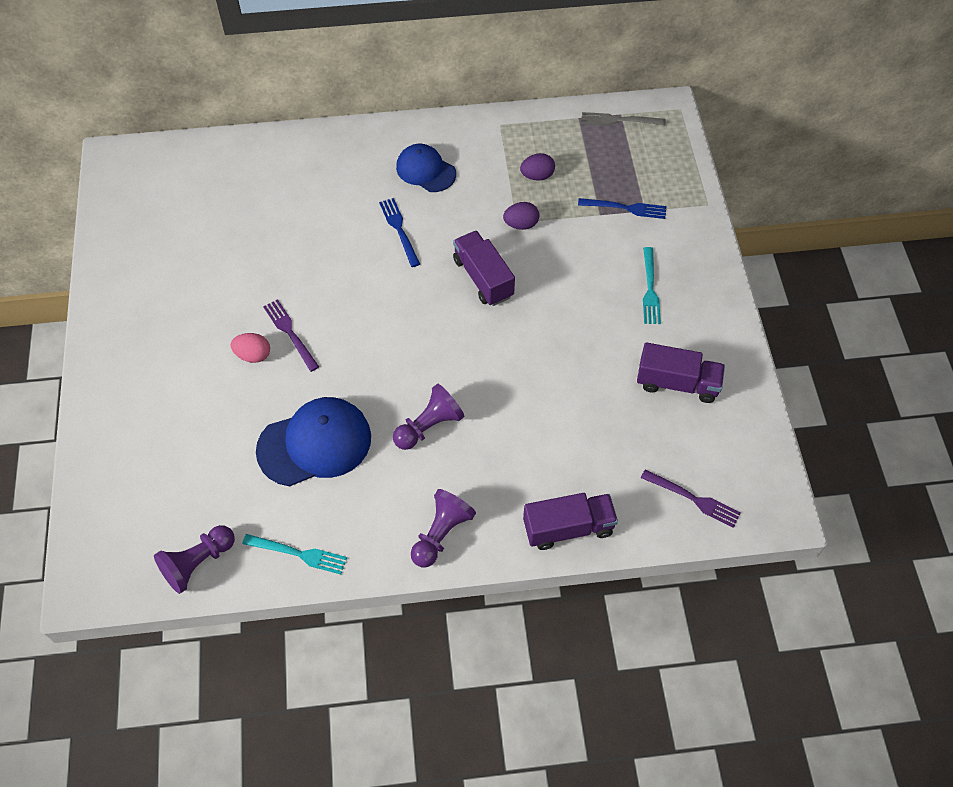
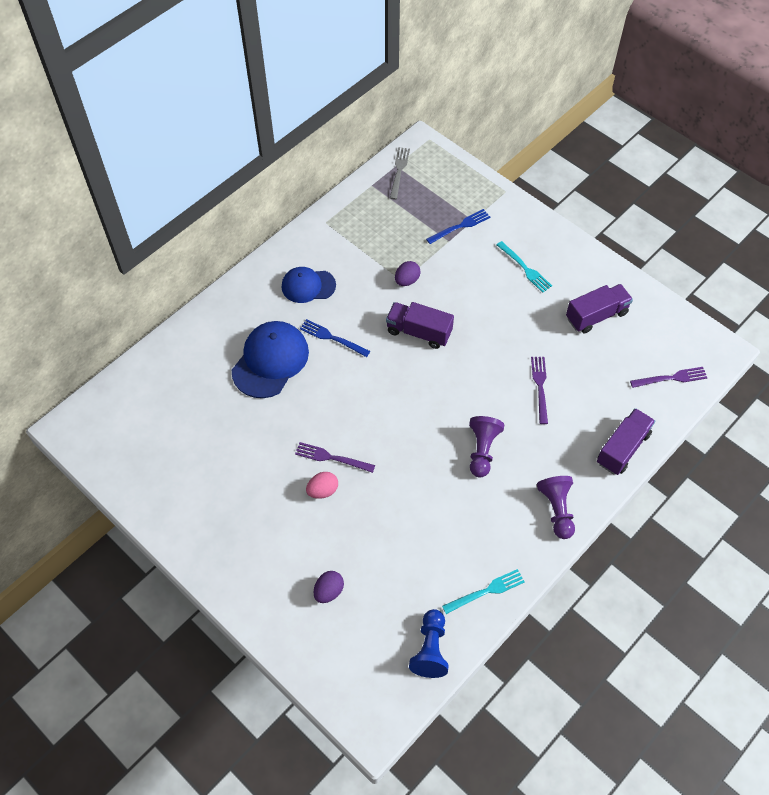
camera: 40 degrees left, 0 degrees up
purple pawn [154,525,235,594] -> blue pawn [409,609,449,678]
blue cap [256,397,371,486] -> blue cap moved to [232,321,309,398]
purple egg [520,153,555,181] -> purple egg moved to [314,571,344,603]
grey fork [582,112,666,125] -> grey fork turned 135 degrees clockwise [390,147,410,200]
none -> purple fork [531,357,548,424]

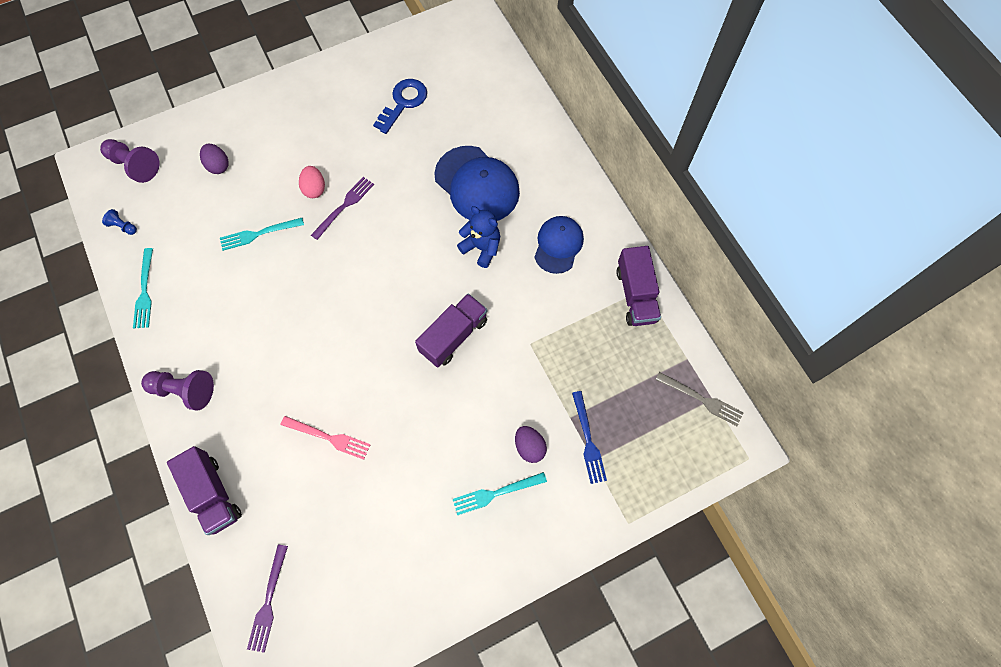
camera: 110 degrees right, 10 degrees up
blue fork [300,319,370,357] -> blue teddy bear [457,206,500,268]
purple egg [395,261,421,286] -> purple egg moved to [515,426,547,463]
blue pawn [409,609,449,678] -> blue pawn [102,209,137,235], size x0.51
purple pawn [469,416,504,477] -> purple pawn moved to [100,139,160,183]
purple fork [531,357,548,424] -> pink fork [281,416,371,460]
purple truck [566,284,633,333] -> purple truck moved to [616,246,661,326]
none -> turquoise fork [220,218,304,251]
none -> blue key [373,79,427,134]

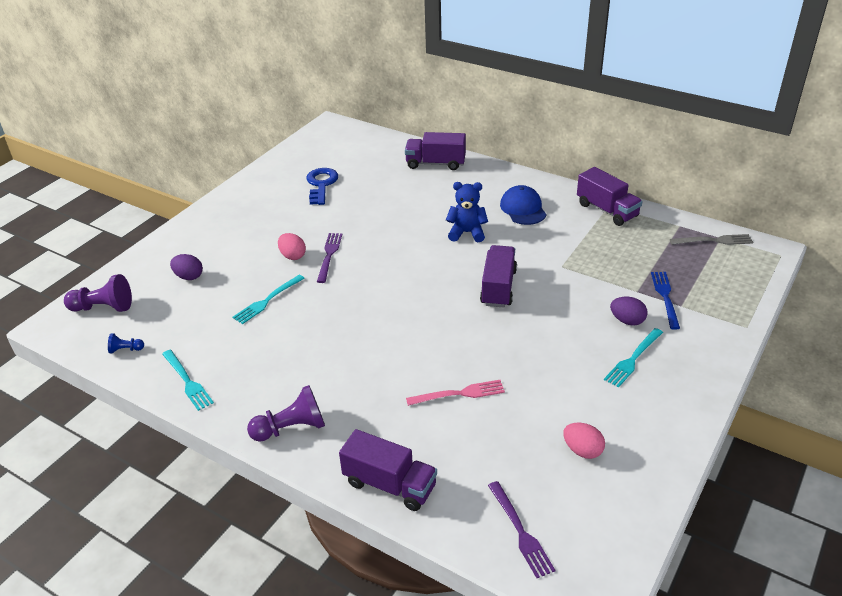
camera: 30 degrees left, 30 degrees down
blue cap [434,146,520,221] -> none
blue fork [572,391,607,484] -> blue fork turned 135 degrees counterclockwise [651,272,680,330]
none -> purple truck [405,132,466,170]
none -> pink egg [563,423,605,459]

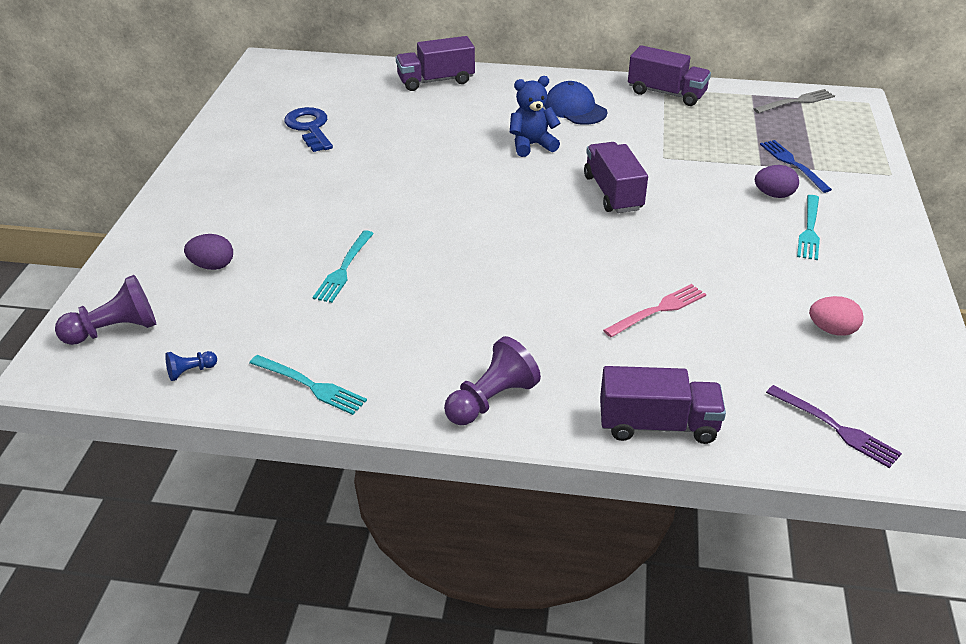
camera: 25 degrees left, 0 degrees up
pink egg [278,233,306,260] -> none
purple fork [317,233,342,283] -> none

